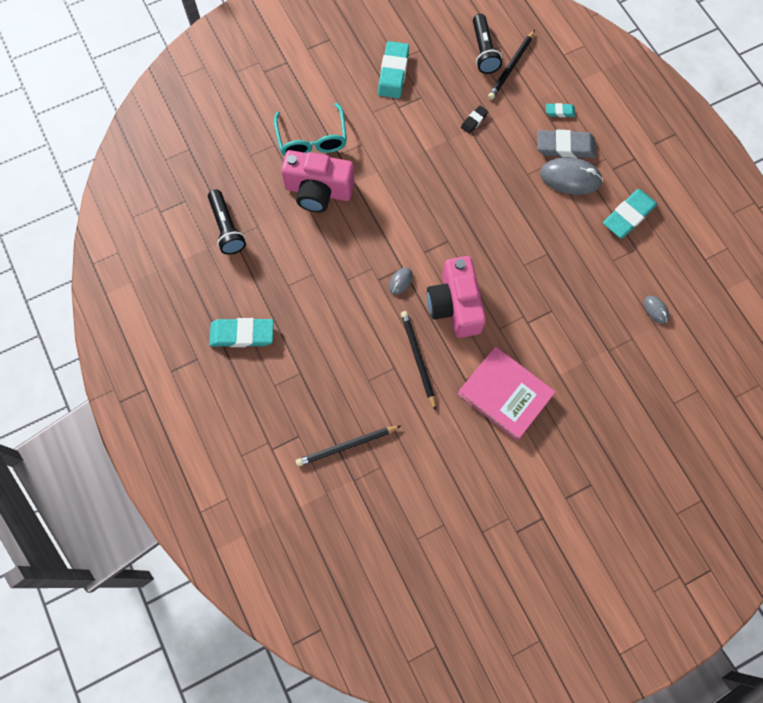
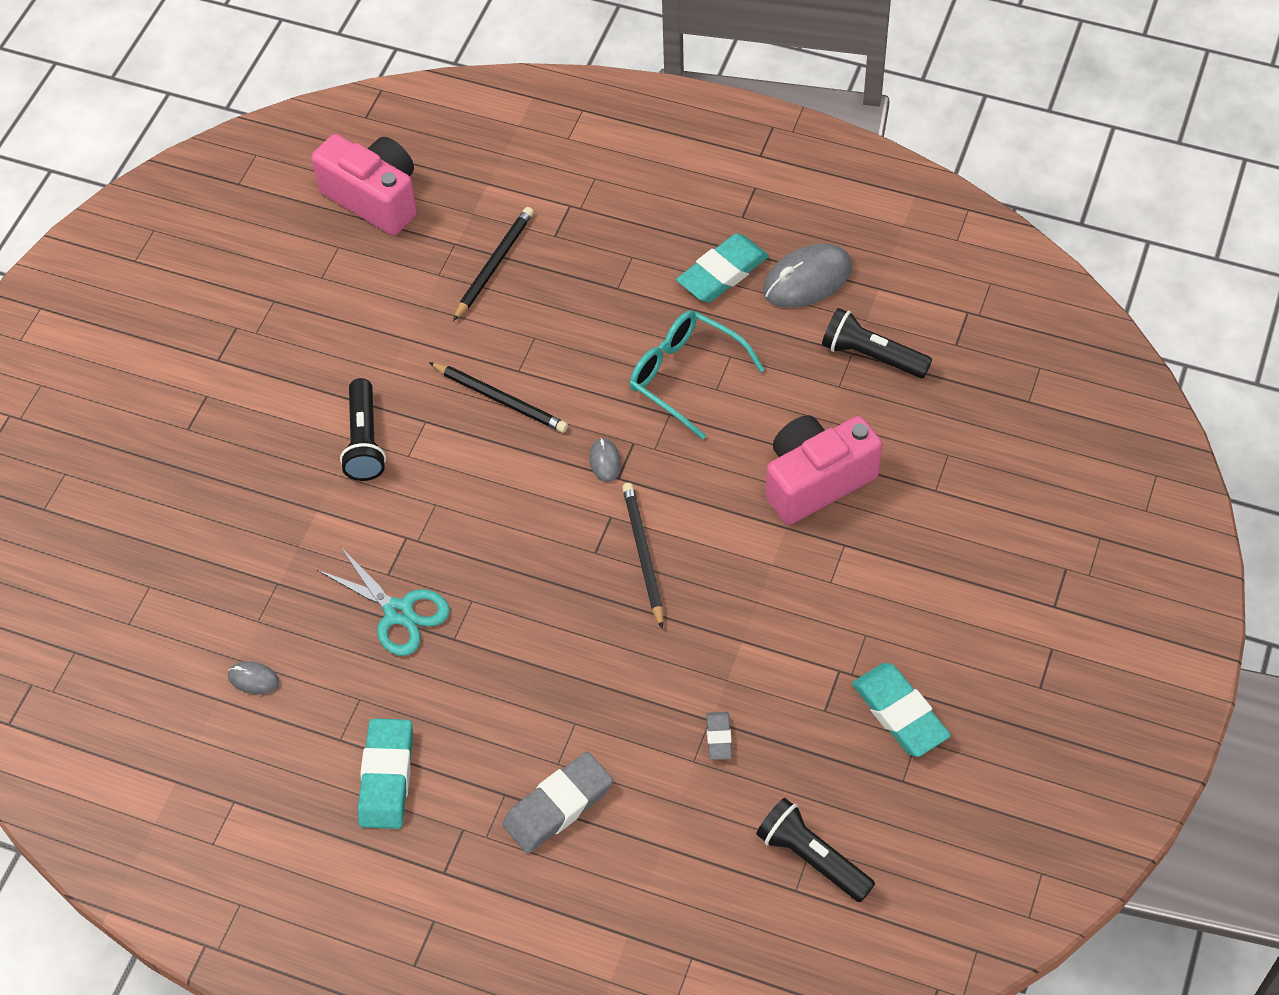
camera: 140 degrees right, 15 degrees down
turquoise glasses [274,103,347,156] -> turquoise glasses moved to [629,310,765,440]
pink camera [427,256,486,338] -> pink camera moved to [311,134,417,236]
pink book [458,346,555,441] -> black flashlight [340,378,386,481]
black eraser [461,105,488,134] -> grey eraser [706,712,732,760]
black pencil [488,30,535,100] -> black pencil moved to [622,483,663,629]
grey mouse [540,157,603,195] -> grey mouse moved to [763,243,852,308]
turquoise eraser [546,103,575,117] -> none
none -> turquoise scissors [317,546,450,656]

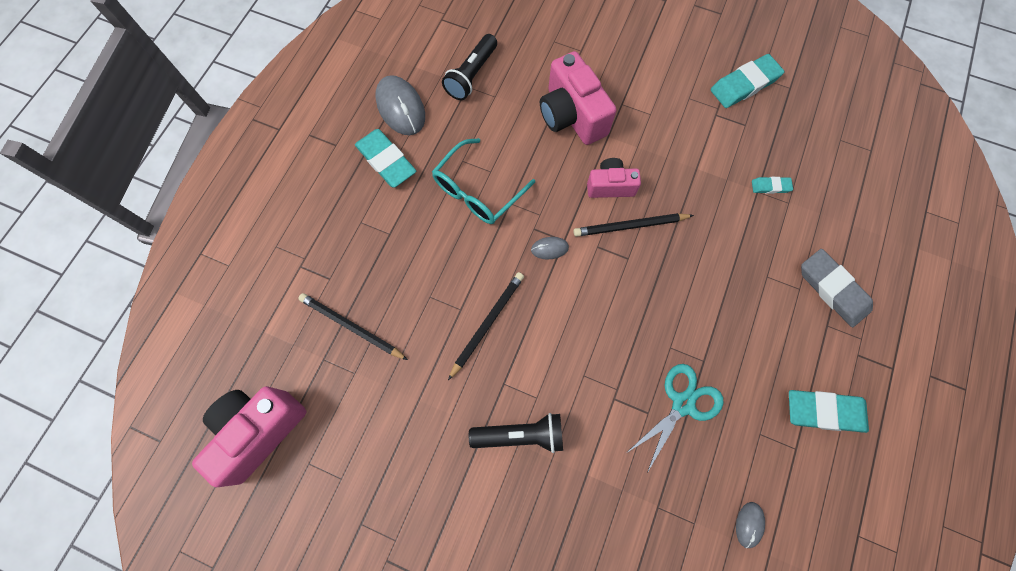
camera: 90 degrees left, 15 degrees up
grey eraser [706,712,732,760] -> turquoise eraser [752,177,793,194]
black flashlight [756,798,875,902] -> none
none -> pink camera [587,158,641,198]

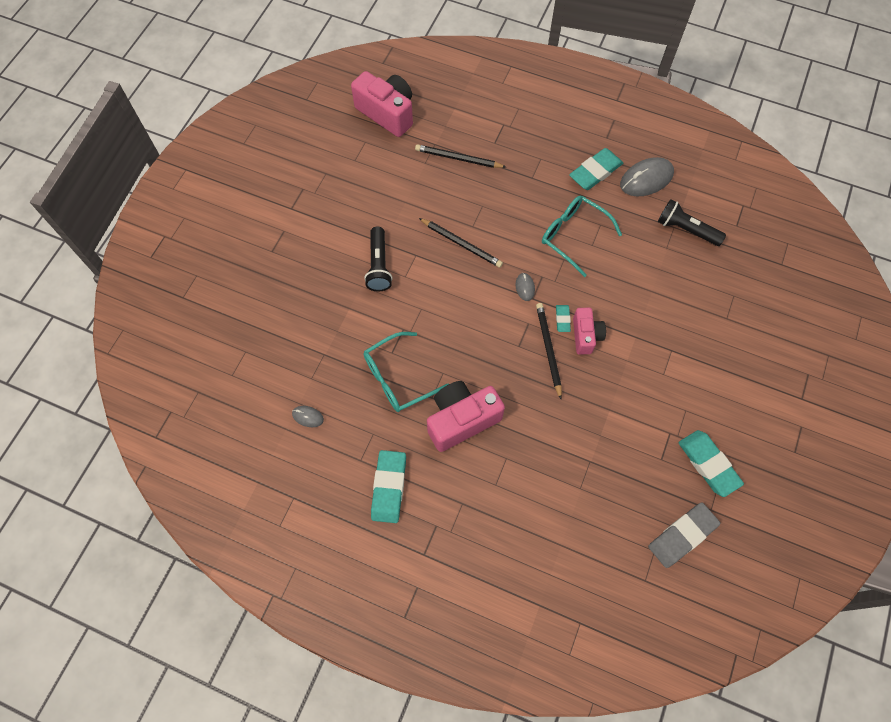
camera: 90 degrees right, 5 degrees down
black pencil [298,293,408,360] -> black pencil turned 105 degrees counterclockwise [415,144,506,168]
pink camera [540,51,616,145] -> pink camera moved to [427,381,505,452]
turquoise scissors [626,364,724,473] -> turquoise glasses [364,332,449,412]
turquoise eraser [752,177,793,194] -> turquoise eraser moved to [556,305,571,332]
grey eraser [801,249,873,327] -> grey eraser moved to [648,502,720,568]

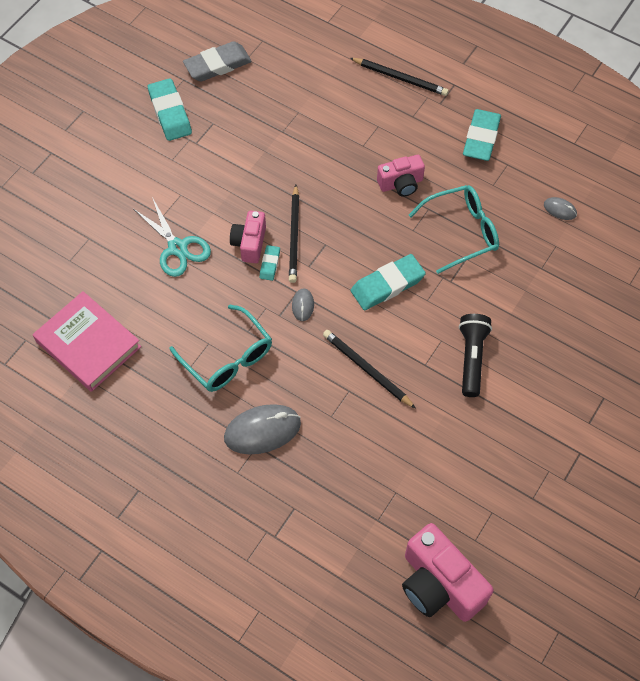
camera: 170 degrees left, 5 degrees down
black pencil [415,144,506,168] -> black pencil moved to [350,58,449,96]
pink camera [427,381,505,452] -> pink camera [377,155,425,197], size x0.59
turquoise eraser [569,148,623,190] -> turquoise eraser moved to [351,254,426,310]
grey mouse [620,157,674,196] -> grey mouse moved to [224,404,301,454]
black flashlight [658,199,726,246] -> pink book [33,291,141,392]
none -> turquoise scissors [134,197,211,277]

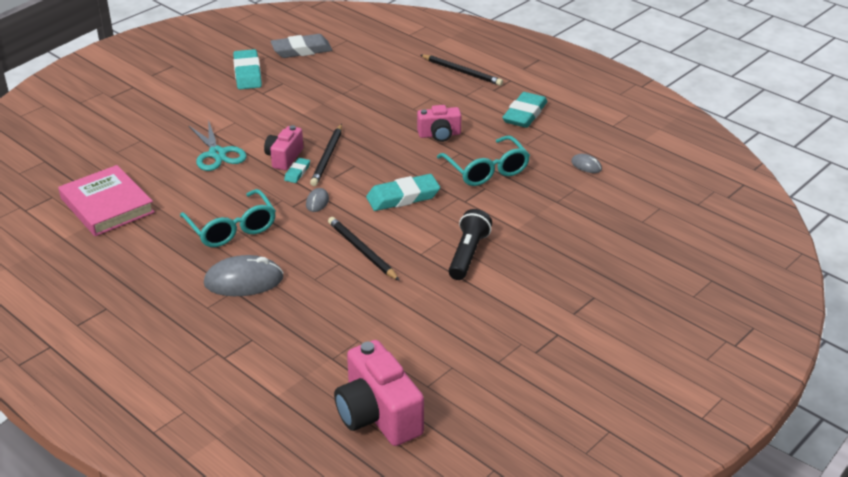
camera: 10 degrees right, 25 degrees down
turquoise glasses [409,185,499,274] -> turquoise glasses turned 75 degrees clockwise [437,135,530,186]

